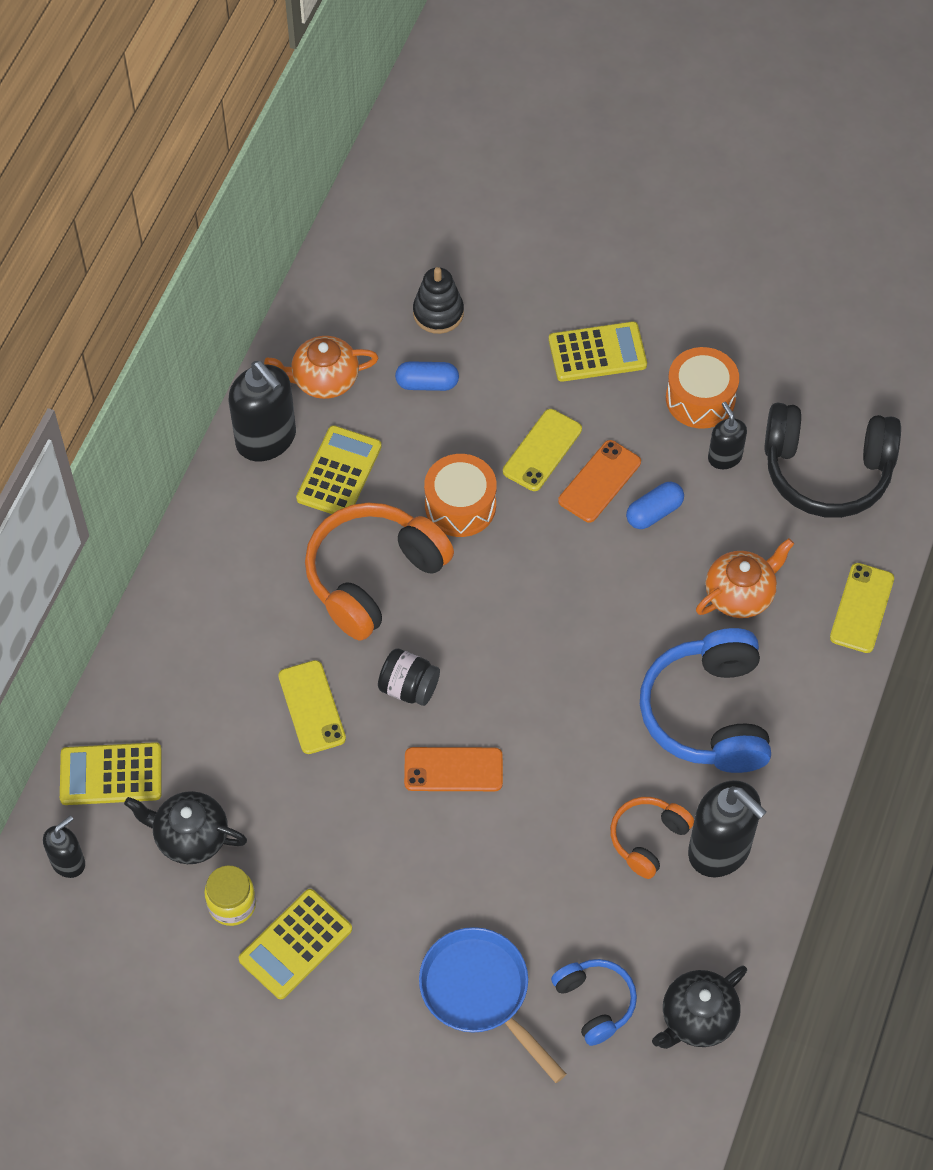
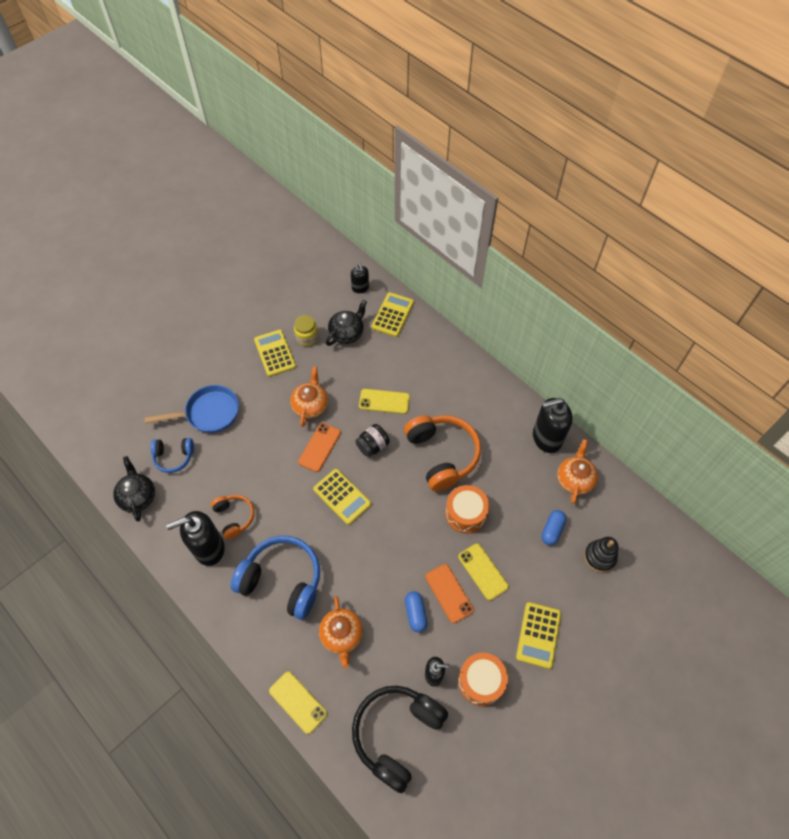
camera: 115 degrees right, 0 degrees up
yellow calculator [296,425,382,514] -> yellow calculator moved to [313,469,372,525]
none -> orange teapot [290,366,328,427]

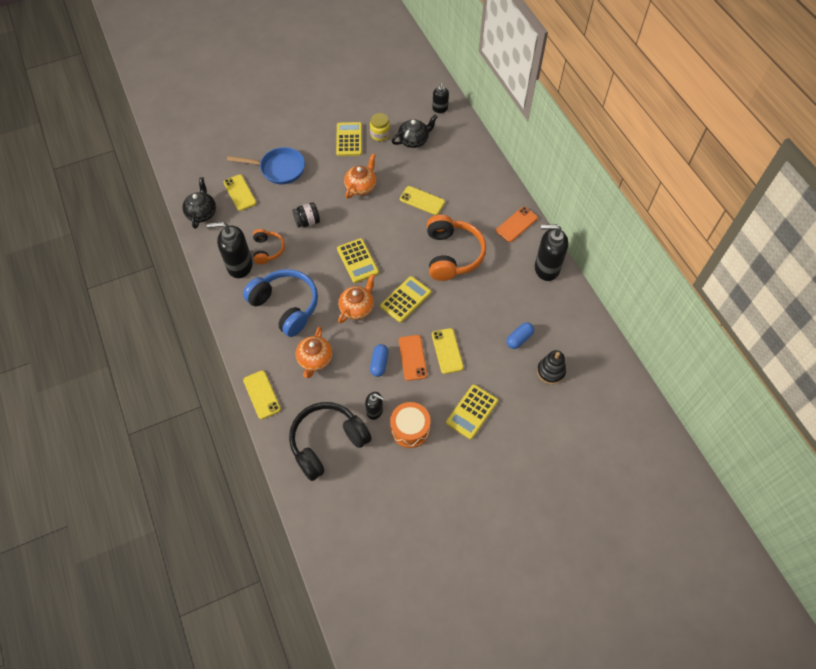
camera: 20 degrees right, 0 degrees up
blue headphones [150,438,194,473] -> yellow phone [224,174,256,211]
orange phone [298,423,341,472] -> orange phone moved to [496,207,538,242]
black jar [355,424,390,457] -> black jar moved to [292,202,320,228]
yellow calculator [371,292,414,337] -> yellow calculator moved to [380,276,431,323]
orange drum [445,485,489,533] -> none
orange teapot [557,439,598,504] -> orange teapot moved to [338,274,375,323]

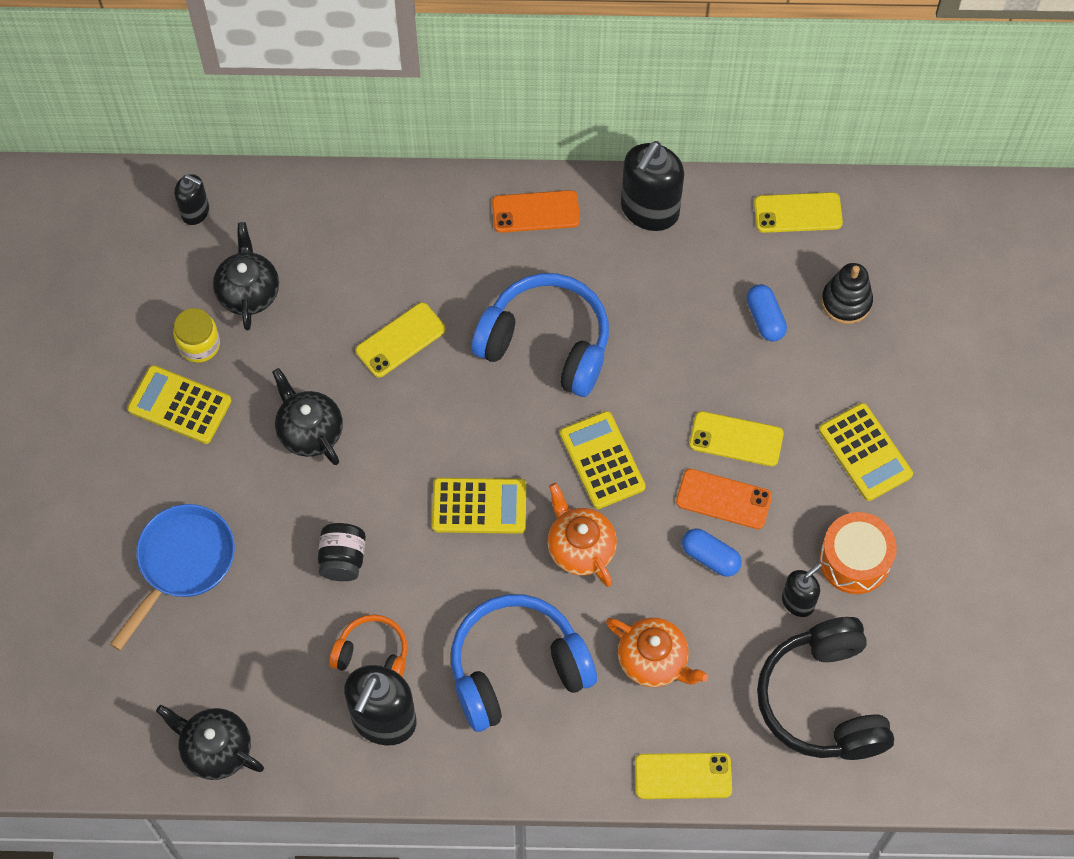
camera: 65 degrees left, 5 degrees up
yellow phone [224,174,256,211] -> yellow phone moved to [754,192,843,233]
orange teapot [344,153,376,199] -> black teapot [272,368,343,465]
orange headphones [427,215,486,281] -> blue headphones [471,273,609,397]
orange phone [496,207,538,242] -> orange phone turned 75 degrees counterclockwise [492,190,580,233]

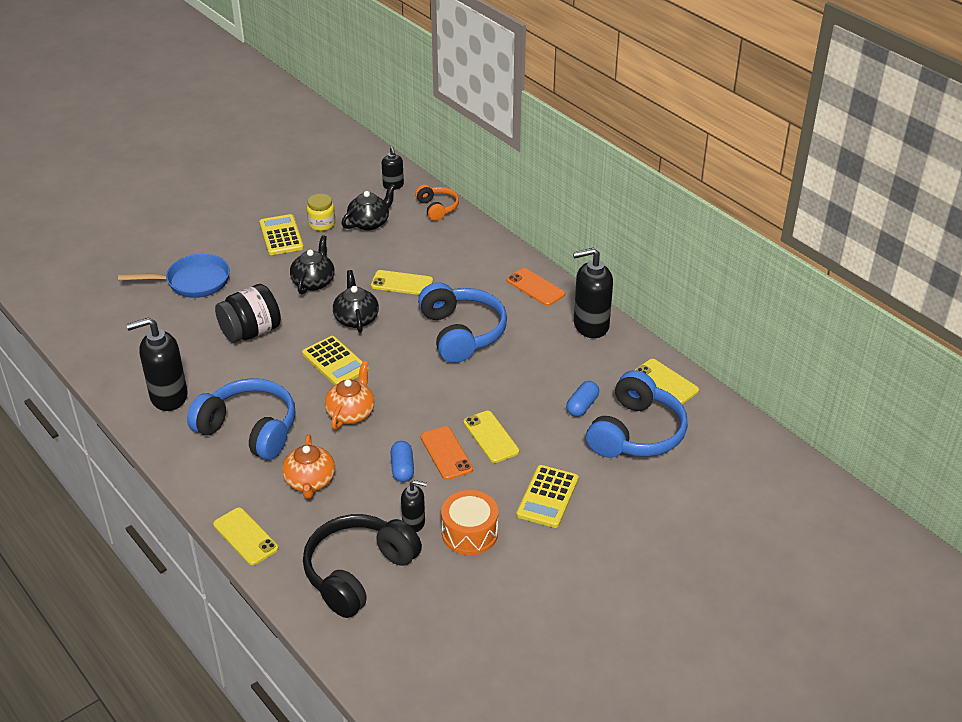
camera: 50 degrees right, 25 degrees down
black teapot [156,705,264,780] -> black teapot moved to [333,270,379,333]
black jar [318,523,366,581] -> black jar [215,284,281,343], size x1.59
orange headphones [329,615,408,677] -> orange headphones moved to [415,185,459,221]
yellow calculator [560,411,646,509] -> none
black stacking toy [821,263,873,324] -> blue headphones [586,370,688,458]

